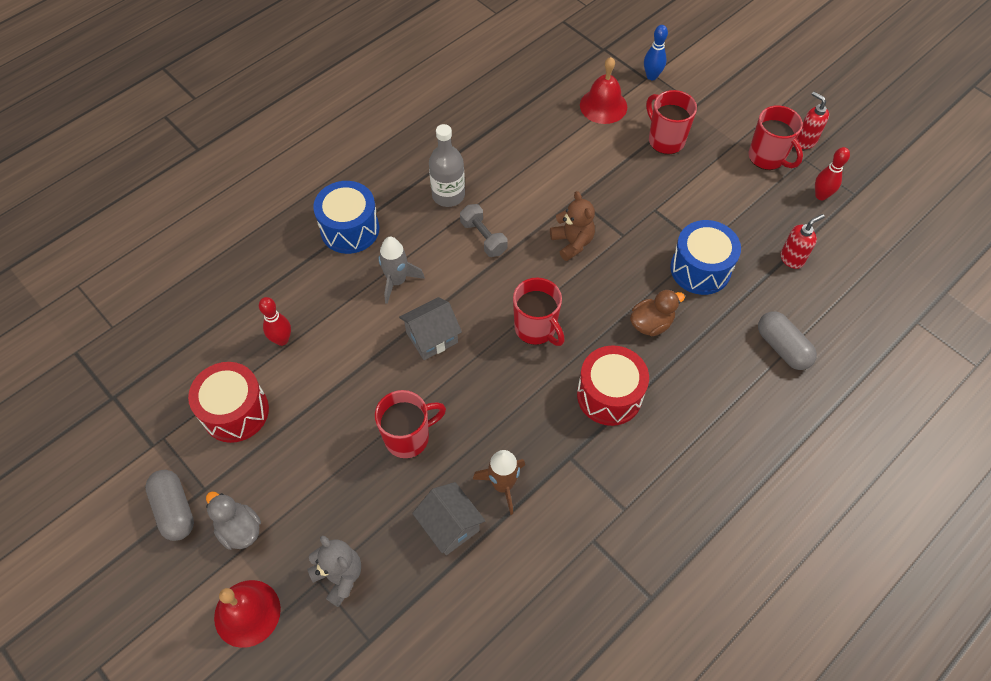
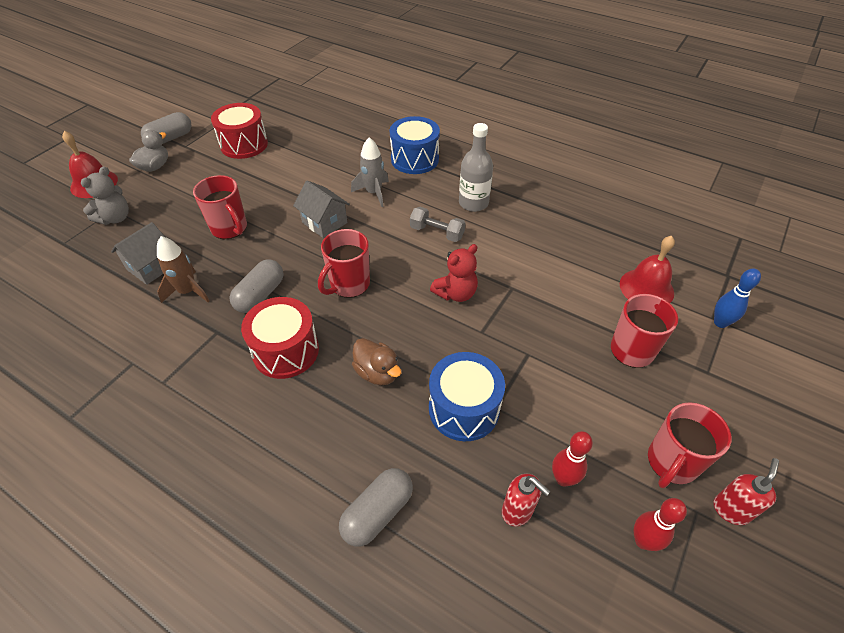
camera: 75 degrees right, 10 degrees down
red bowling pin [259,297,291,346] -> red bowling pin moved to [552,431,593,487]
grey dumbbell [460,204,508,257] -> grey dumbbell turned 75 degrees clockwise [410,207,465,242]
brown teddy bear [550,191,595,261] -> red teddy bear [430,244,478,302]
none -> grey capsule [229,259,284,313]

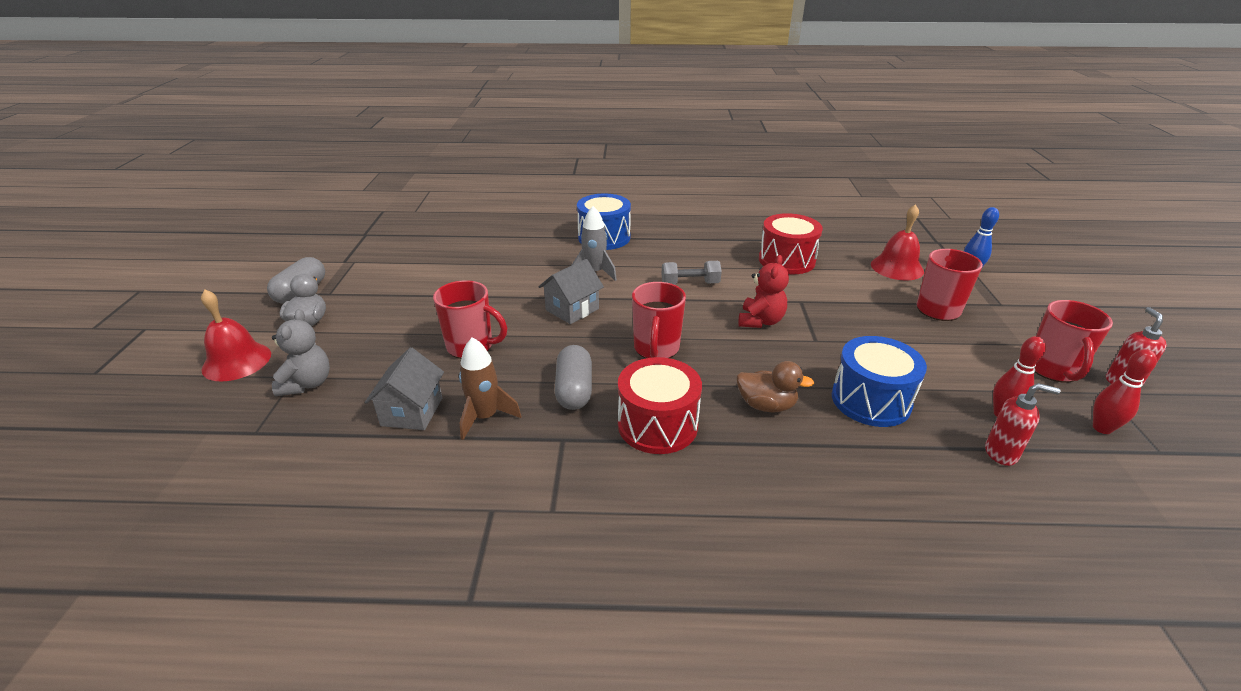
camera: 30 degrees left, 15 degrees down
red drum [211,103,268,159] -> red drum moved to [759,213,823,274]
grey house [293,181,350,238] -> grey house turned 60 degrees counterclockwise [539,259,604,324]
grey capsule [339,468,413,547] -> none
grey bottle [459,123,493,212] -> none

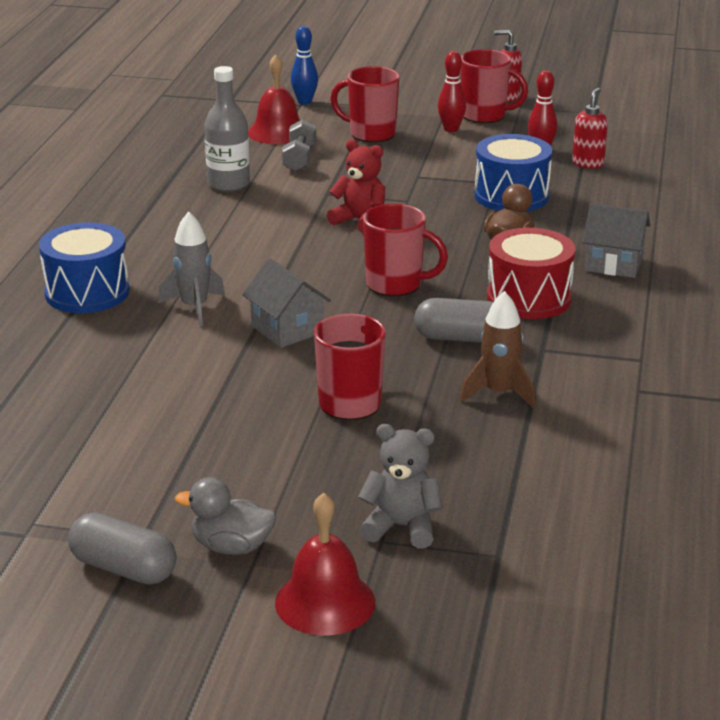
camera: 80 degrees left, 5 degrees down
grey house [365,347,444,430] -> grey house moved to [582,203,650,278]
grey dumbbell [662,261,722,285] -> grey dumbbell moved to [282,119,316,172]
red drum [759,213,823,274] -> grey bottle [204,66,250,192]
red bowling pin [1093,349,1157,434] -> red bowling pin moved to [438,51,466,132]

